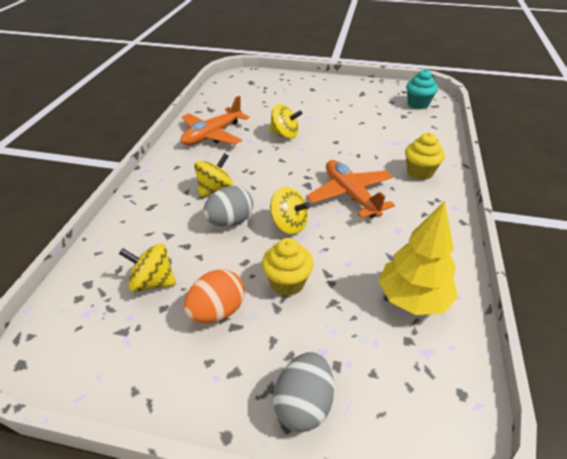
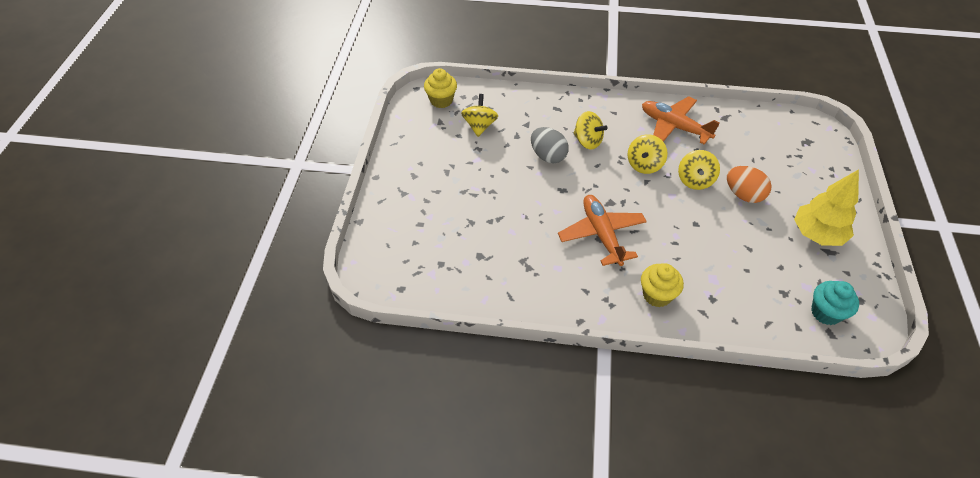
camera: 85 degrees right, 10 degrees up
orange egg [184,269,245,323] -> orange egg moved to [727,166,772,203]
yellow cupcake [262,238,314,296] -> yellow cupcake moved to [424,68,457,108]
yellow spinning top [270,187,311,234] -> yellow spinning top moved to [628,134,667,174]
grey egg [273,352,334,432] -> none
orange plane [306,160,395,218] -> orange plane turned 75 degrees counterclockwise [558,195,647,266]
yellow tree [379,201,458,315] -> yellow tree moved to [794,169,859,246]

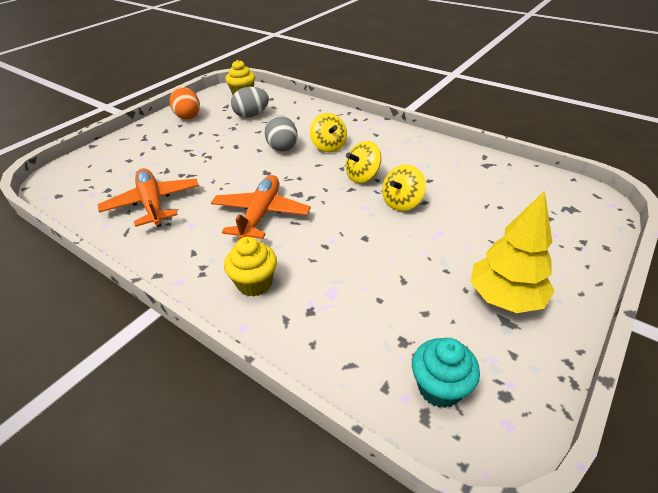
camera: 30 degrees right, 10 degrees down
yellow spinning top [461,94,498,137] -> grey egg [231,87,269,118]
orange plane [642,96,720,145] -> orange plane moved to [98,168,199,227]
orange egg [727,166,772,203] -> orange egg moved to [170,87,200,119]

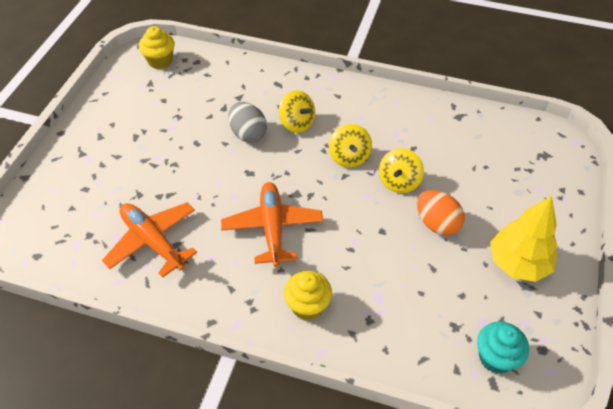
camera: 20 degrees left, 10 degrees up
orange egg [170,87,200,119] -> orange egg moved to [417,190,465,236]
grey egg [231,87,269,118] -> none
yellow spinning top [346,141,381,183] -> yellow spinning top turned 45 degrees counterclockwise [329,124,372,167]

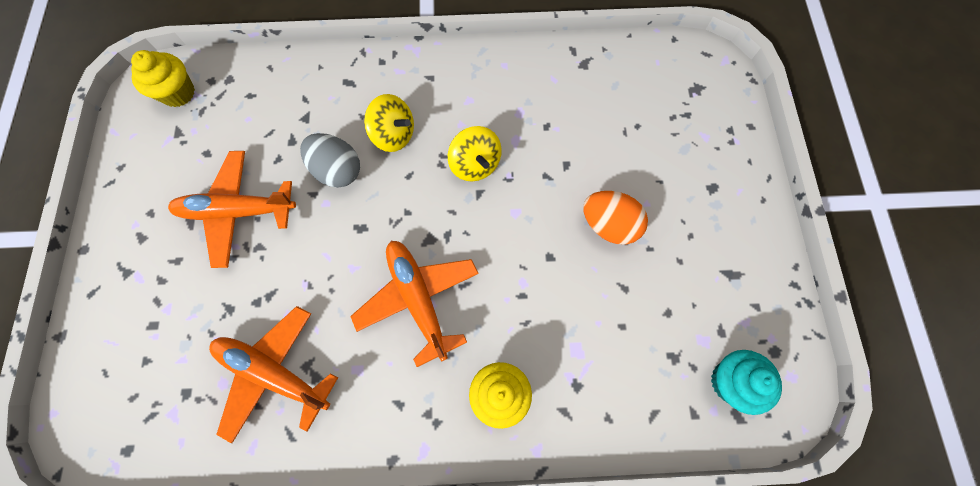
camera: 20 degrees left, 20 degrees up
yellow spinning top [379,148,424,193] -> none
yellow tree [490,196,558,282] -> none
none -> orange plane [168,151,296,268]

